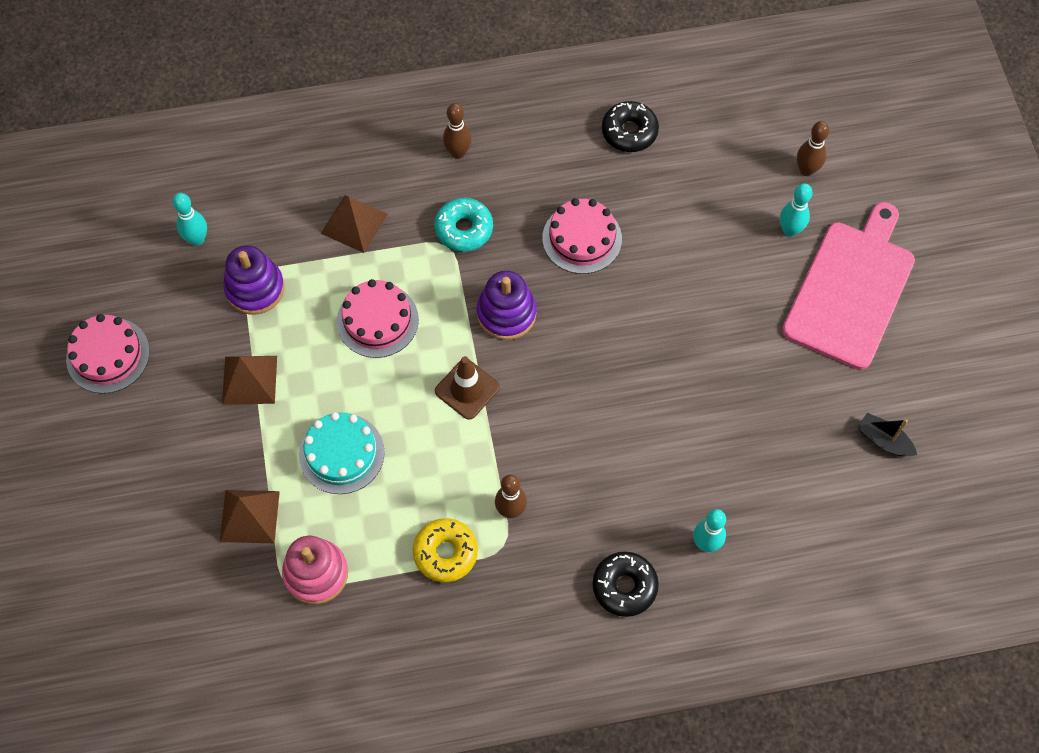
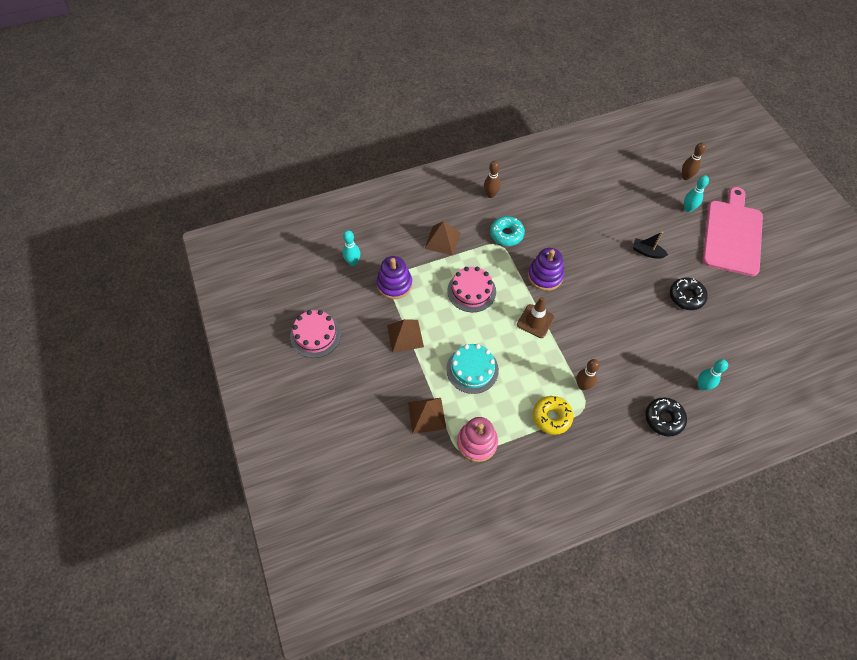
camera: 10 degrees left, 5 degrees down
pink cake [542,198,622,274] -> none
black donut [602,101,659,152] -> black donut moved to [670,278,708,310]
black boat [857,413,917,456] -> black boat moved to [632,232,668,259]

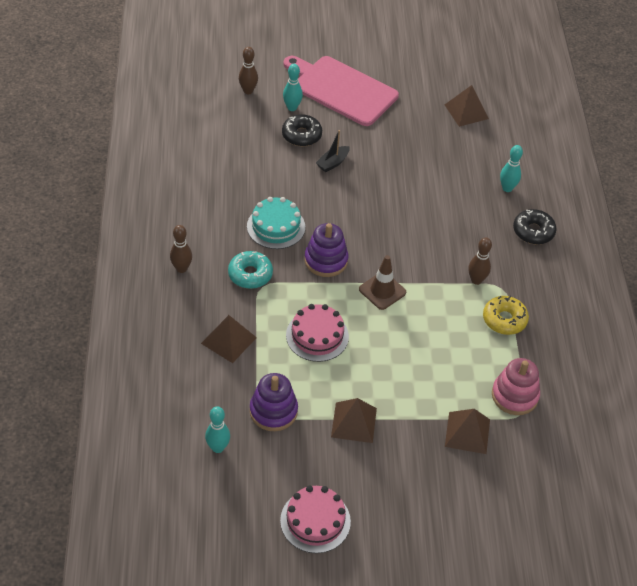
camera: 75 degrees left, 10 degrees down
turquoise cake [446,344,499,394] -> turquoise cake moved to [247,197,305,249]
black donut [670,278,708,310] -> black donut moved to [282,114,322,146]
none -> brown pyramid [445,85,489,127]

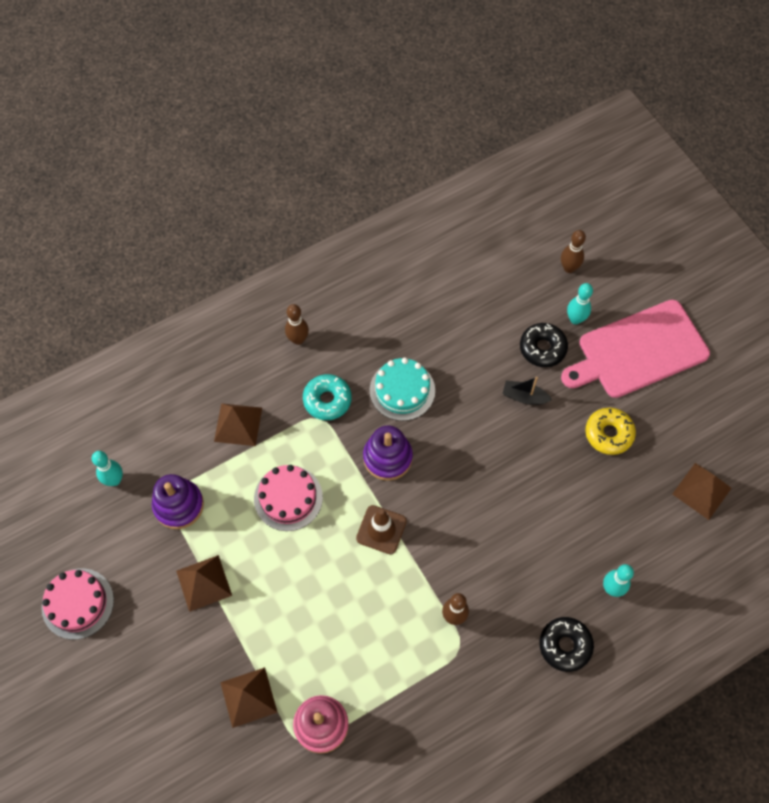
camera: 65 degrees right, 15 degrees up
pink cutting board [283,56,399,126] -> pink cutting board turned 120 degrees counterclockwise [561,300,710,398]
yellow donut [483,296,529,335] -> yellow donut moved to [585,408,636,455]

